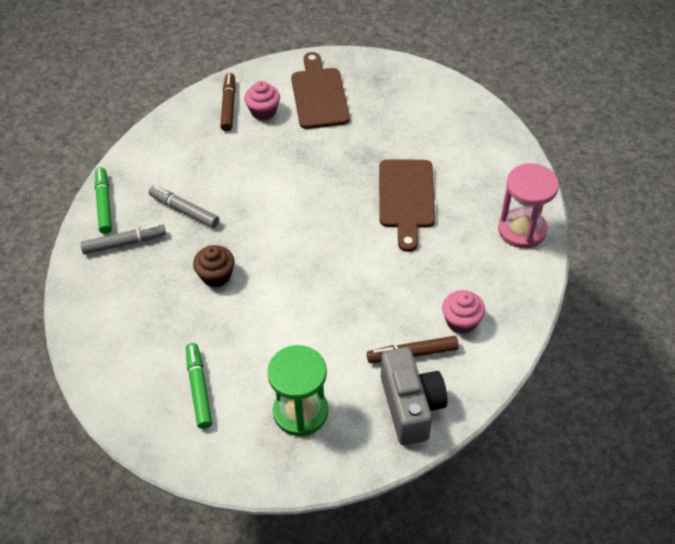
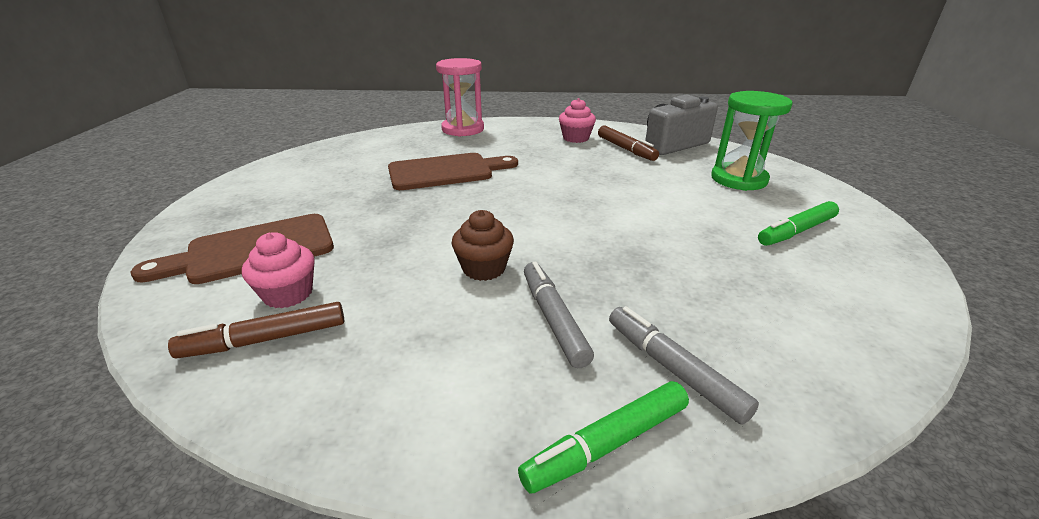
camera: 110 degrees left, 20 degrees down
grey marker [148,186,219,228] -> grey marker turned 150 degrees clockwise [524,261,594,368]
brown cupcake [193,245,235,287] -> brown cupcake moved to [452,210,514,281]

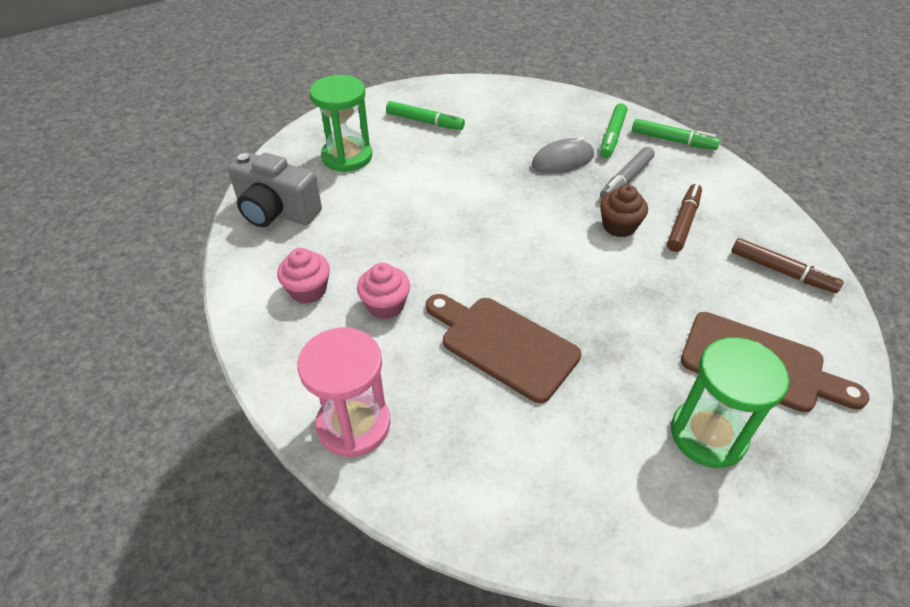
camera: 125 degrees left, 15 degrees up
pink cupcake [242,232,315,308] -> pink cupcake moved to [357,263,410,319]
brown marker [598,126,659,161] -> brown marker moved to [667,184,702,252]
grey marker [609,306,759,425] -> green marker [600,103,627,158]
none -> grey mouse [532,137,594,173]
none -> green hourglass [671,337,789,468]

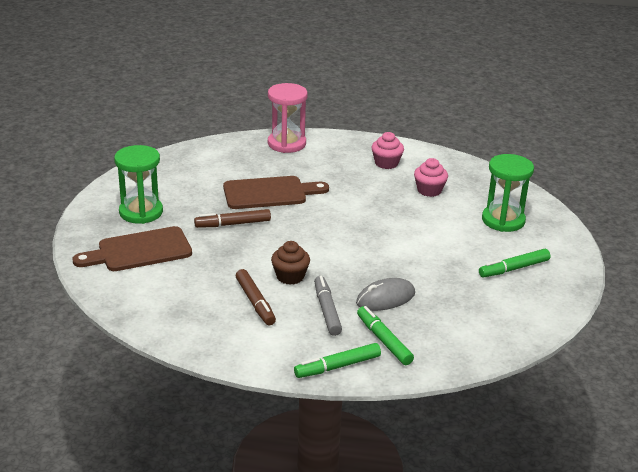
camera: 130 degrees right, 15 degrees down
grey camera [228,152,322,227] -> none
pink cupcake [357,263,410,319] -> pink cupcake moved to [414,158,448,197]
grey mouse [532,137,594,173] -> grey mouse turned 45 degrees clockwise [356,278,415,311]
brown marker [731,238,844,293] -> brown marker moved to [194,209,271,228]

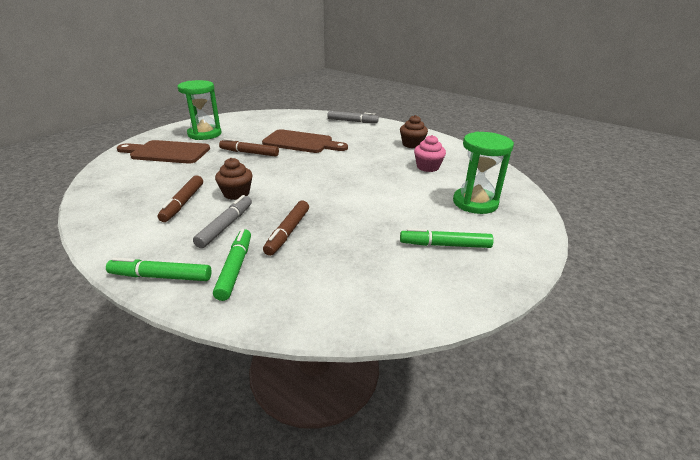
camera: 30 degrees right, 0 degrees up
pink hourglass [268,83,308,153] -> grey marker [327,111,379,123]
grey mouse [356,278,415,311] -> brown marker [263,201,309,256]
pink cupcake [371,132,404,169] -> brown cupcake [400,115,428,148]

